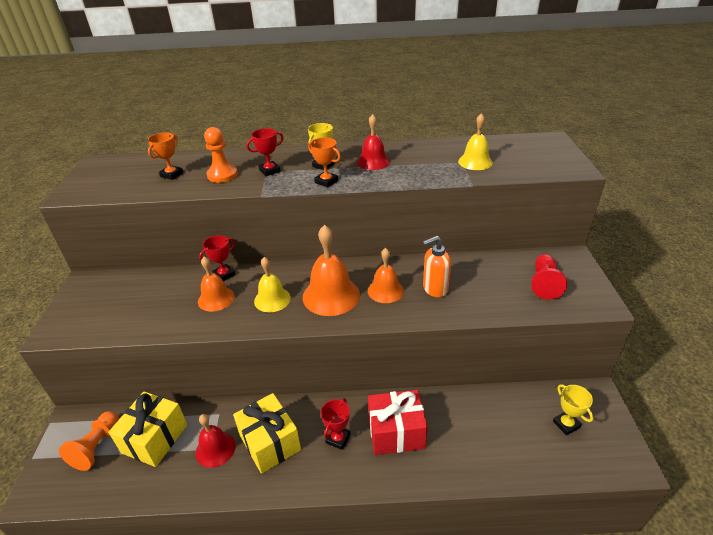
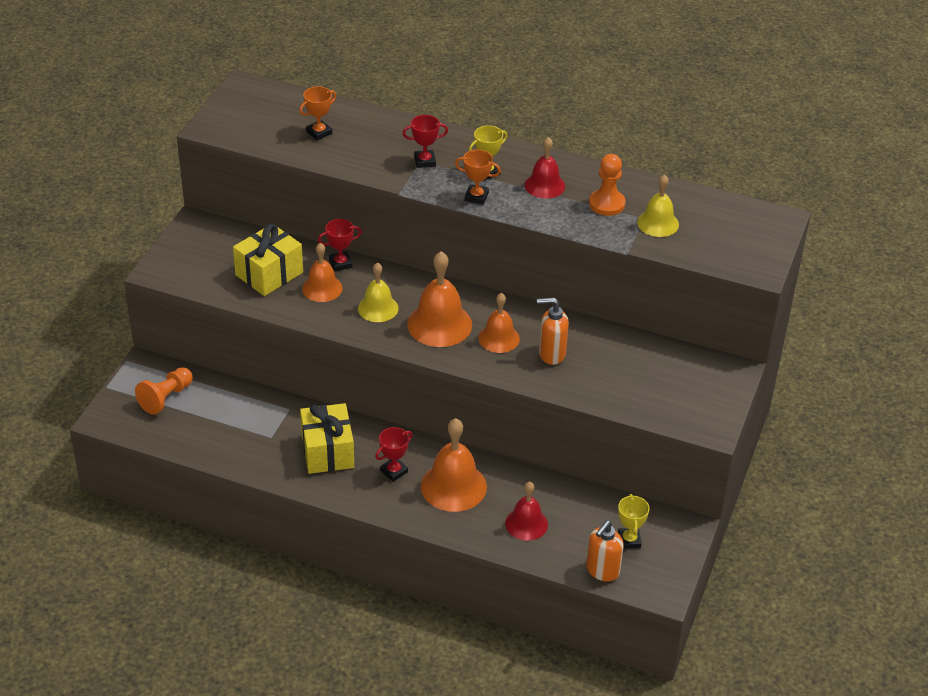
camera: 20 degrees right, 5 degrees up
yellow gift [108,391,187,467] -> yellow gift moved to [233,224,303,296]
red bell [195,414,235,468] -> red bell moved to [505,482,548,541]
orange pawn [204,127,238,183] -> orange pawn moved to [589,154,626,216]
orange trophy [308,137,341,187] -> orange trophy turned 45 degrees counterclockwise [455,150,501,204]
red gift [368,390,428,455] -> orange bell [421,418,487,512]
red pawn [531,254,567,300] -> none
none -> orange soap dispenser [586,520,624,582]

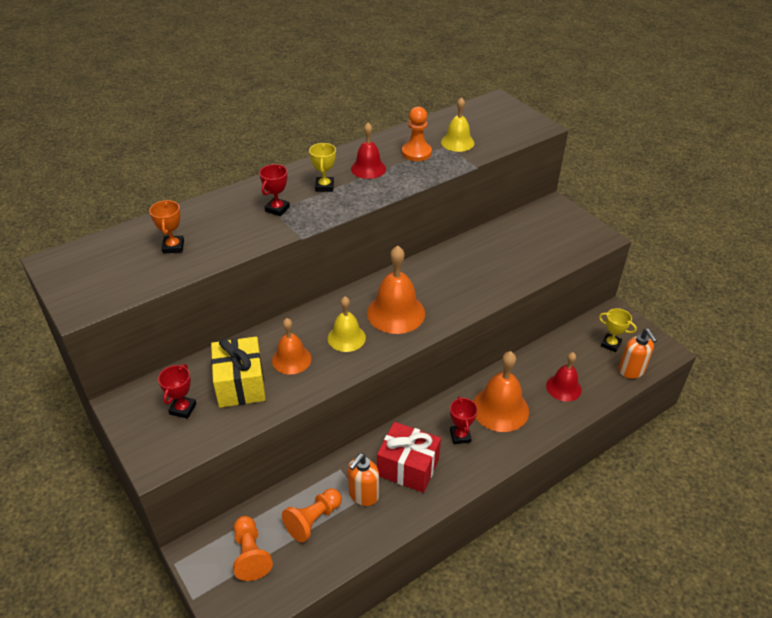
camera: 55 degrees left, 0 degrees up
yellow gift [300,403,354,474] -> red gift [377,422,441,493]
red trophy [318,219,362,271] -> red trophy moved to [158,364,197,419]
orange trophy [455,150,501,204] -> none
orange bell [478,293,520,353] -> none
orange soap dispenser [537,297,569,365] -> orange soap dispenser moved to [348,453,379,506]
none -> orange pawn [282,488,342,543]

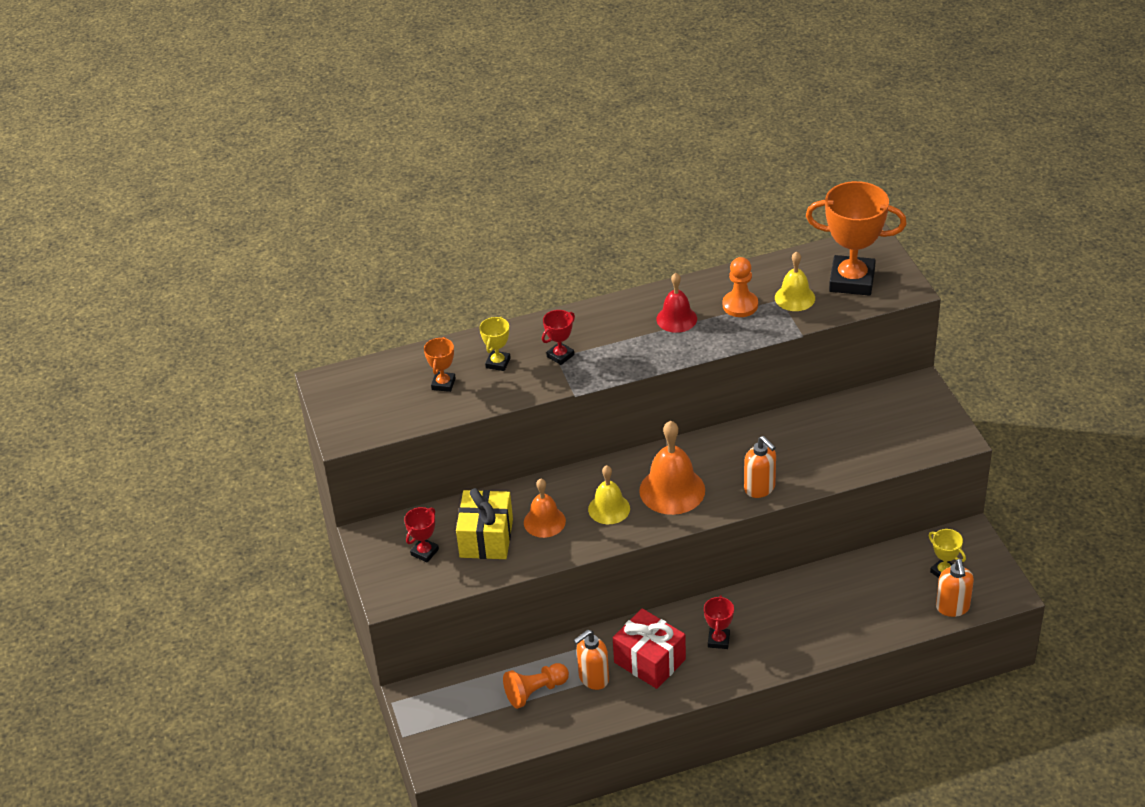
camera: 20 degrees right, 0 degrees up
orange pawn [233,516,273,581] -> none
yellow trophy [309,143,336,192] -> yellow trophy moved to [479,316,511,371]
orange bell [473,351,529,432] -> none
red bell [546,352,582,402] -> none
none -> orange soap dispenser [744,436,776,498]
none -> orange trophy [806,181,907,296]

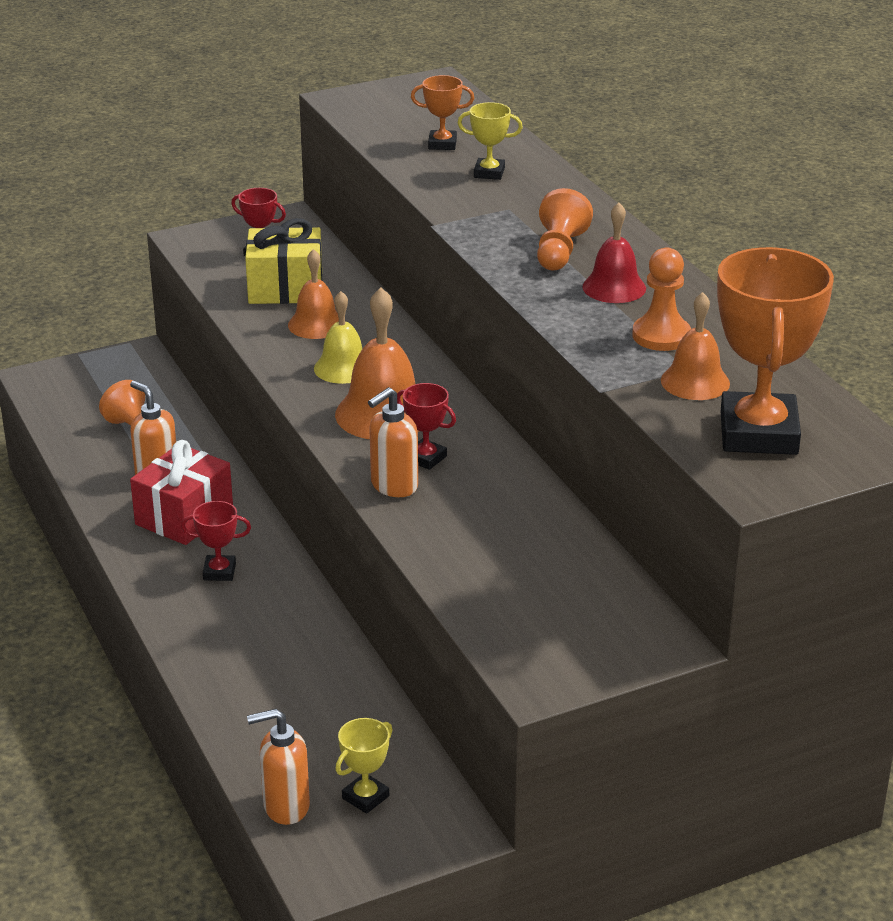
camera: 80 degrees right, 10 degrees down
red trophy [542,310,575,365] -> red trophy moved to [397,383,456,470]
yellow bell [775,251,815,311] -> orange bell [661,292,730,400]
none -> orange pawn [537,188,593,270]

